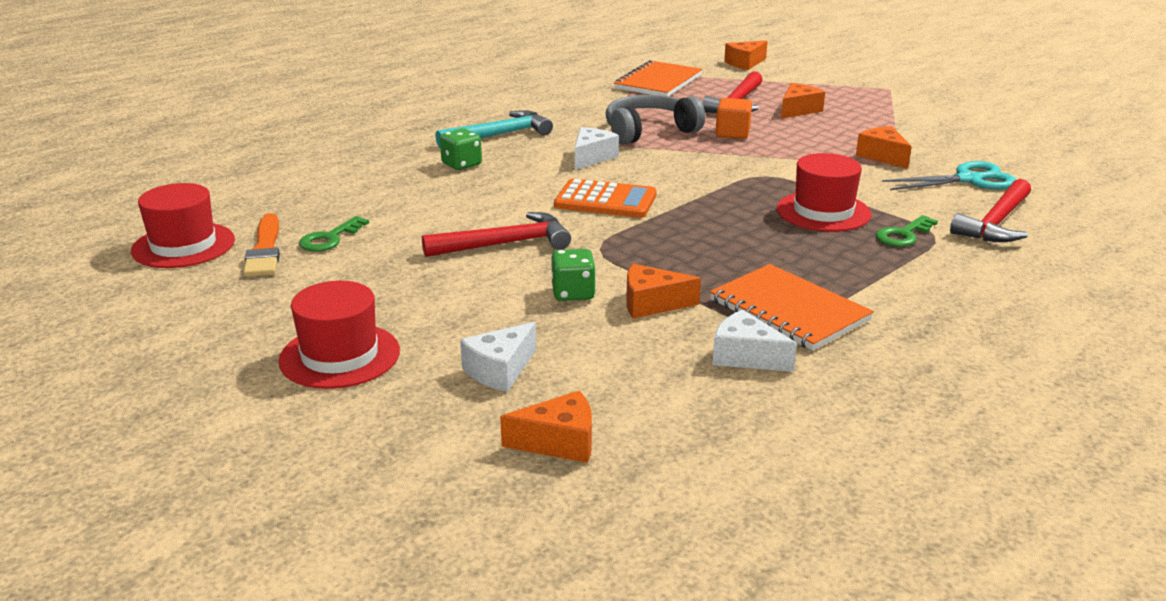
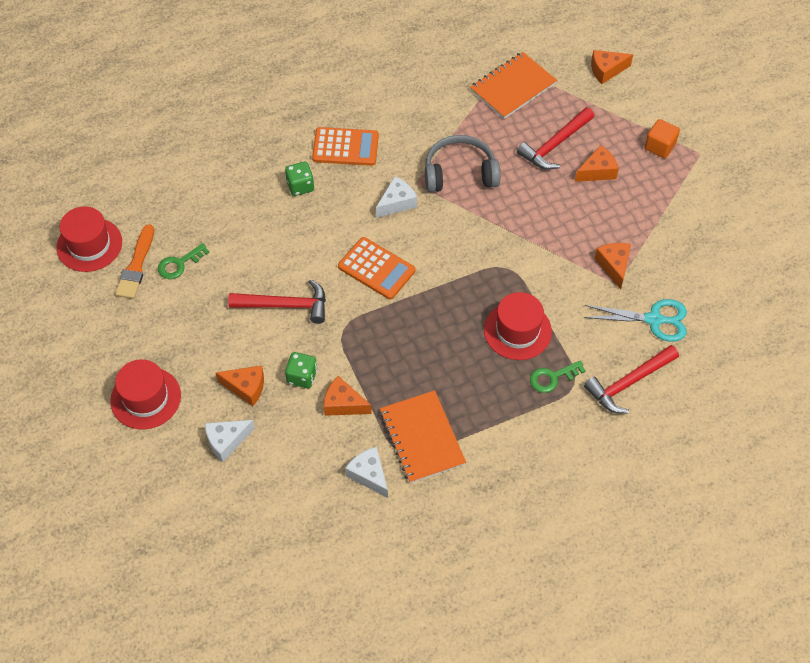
camera: 20 degrees right, 30 degrees up
turquoise hammer [435,110,553,147] -> orange calculator [312,127,379,166]
orange cheese [500,391,592,463] -> orange cheese moved to [215,366,264,406]
orange cube [716,98,752,139] -> orange cube moved to [645,119,680,158]

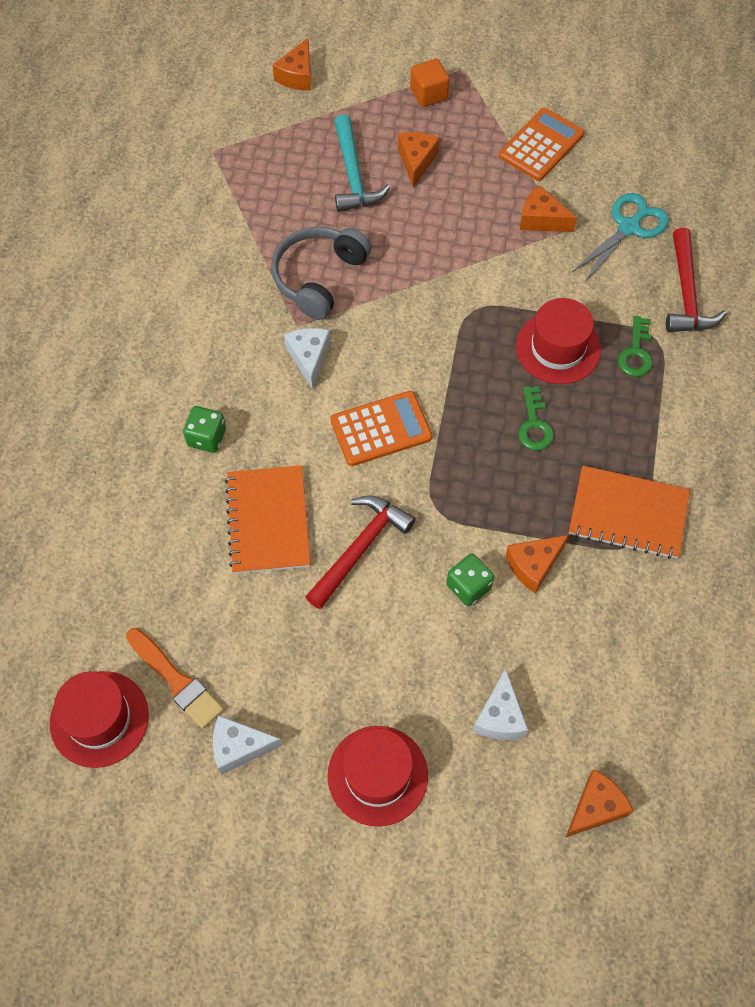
camera: 55 degrees left, 5 degrees up
green key [158,243,210,279] -> green key moved to [518,386,554,450]
orange cheese [215,366,264,406] -> orange cheese moved to [565,769,634,838]
orange calculator [312,127,379,166] -> orange calculator moved to [499,108,584,181]
white cheese [345,447,388,498] -> white cheese moved to [213,715,282,775]
orange notebook [470,52,557,119] -> orange notebook moved to [225,465,311,574]
red hammer [517,107,594,170] -> turquoise hammer [334,114,390,212]

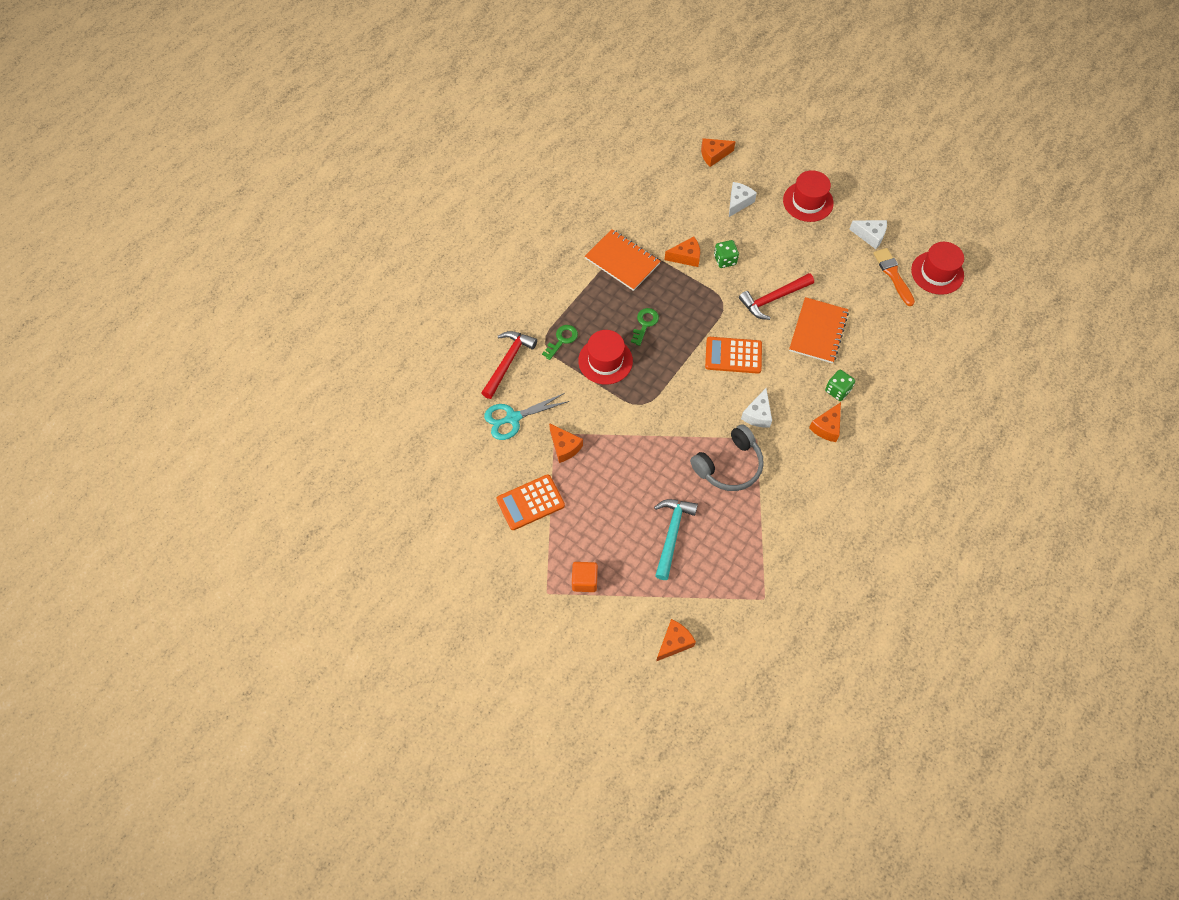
camera: 155 degrees left, 0 degrees up
orange cheese [398,132,440,187] -> orange cheese moved to [809,402,841,442]

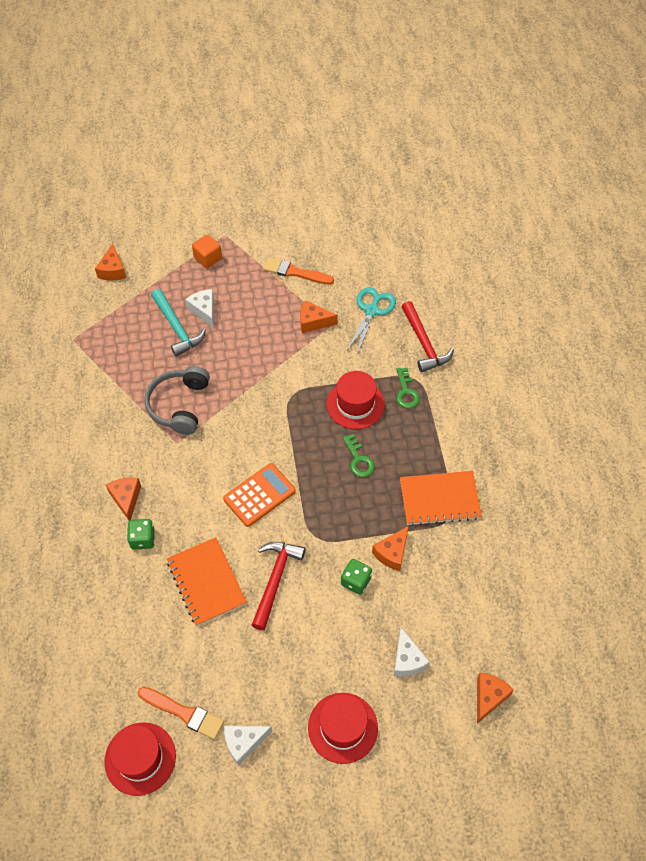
camera: 135 degrees right, 5 degrees down
orange calculator [496,474,565,530] -> orange brush [264,257,334,285]
white cheese [741,388,772,428] -> white cheese moved to [185,289,214,328]

